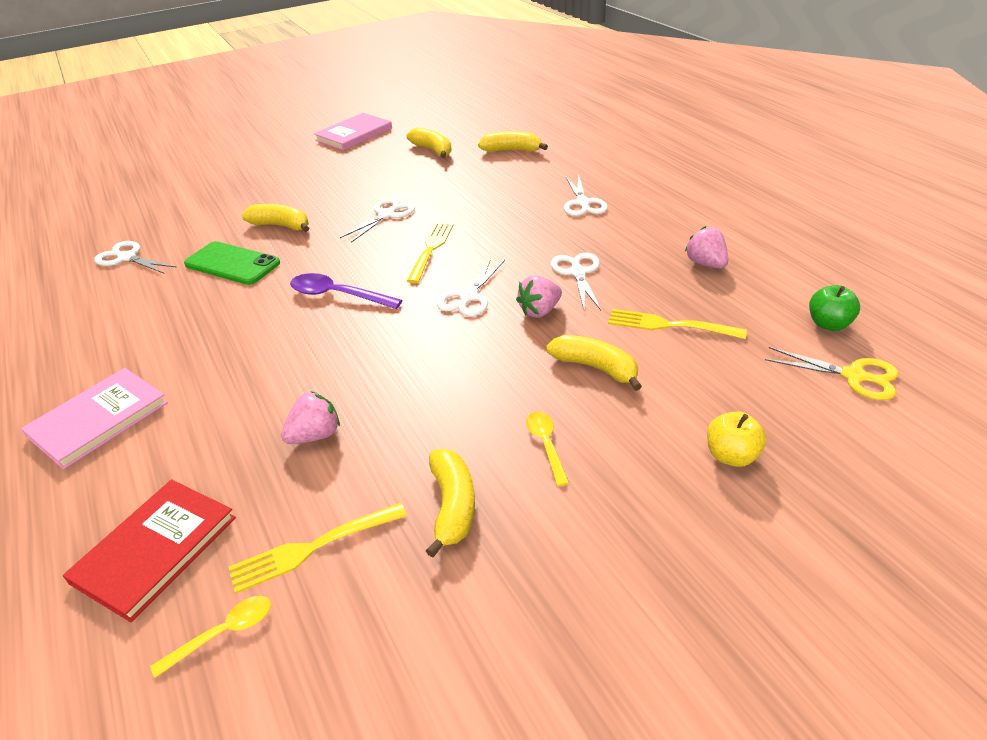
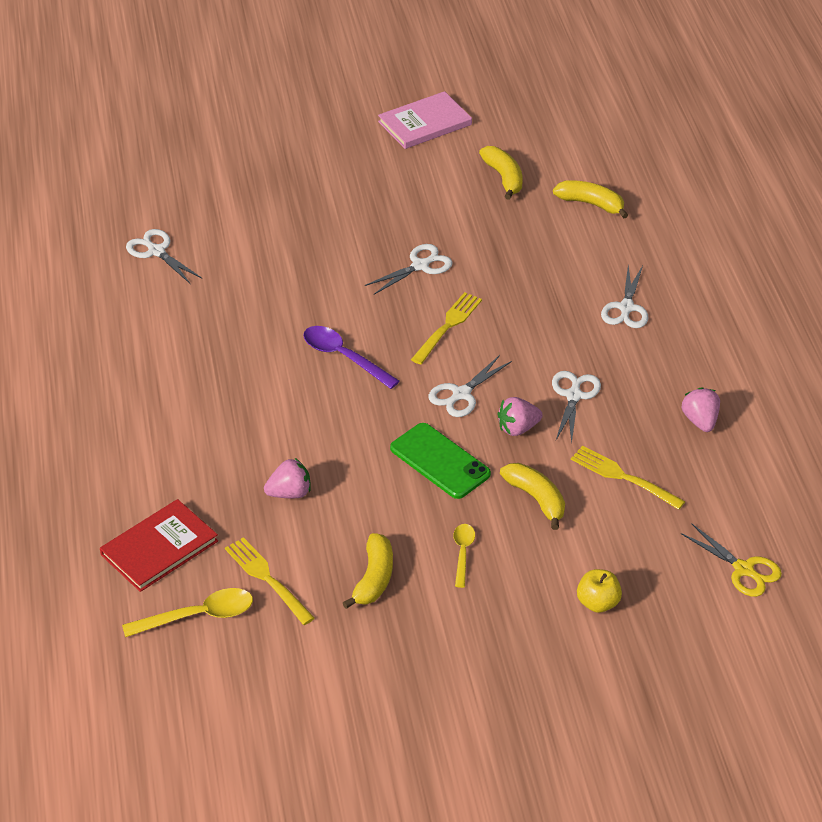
camera: 15 degrees right, 5 degrees up
pink book [21,368,168,469] -> none
yellow spoon [150,596,271,678] -> yellow spoon [122,588,253,637], size x1.61
green phone [184,241,280,285] -> green phone moved to [390,423,491,499]
yellow fork [229,503,407,594] -> yellow fork turned 60 degrees clockwise [225,537,315,625]
yellow banana [242,204,309,232] -> none
green apple [809,285,860,331] -> none

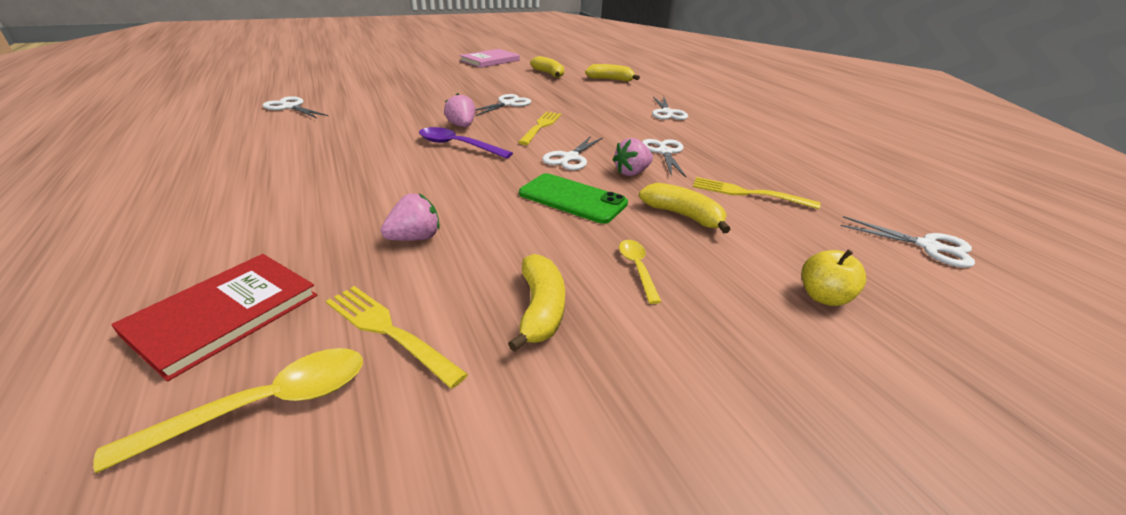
camera: 15 degrees left, 10 degrees down
yellow scissors [681,524,782,597] -> white scissors [841,216,975,268]
pink strawberry [682,387,720,432] -> pink strawberry moved to [444,93,475,127]

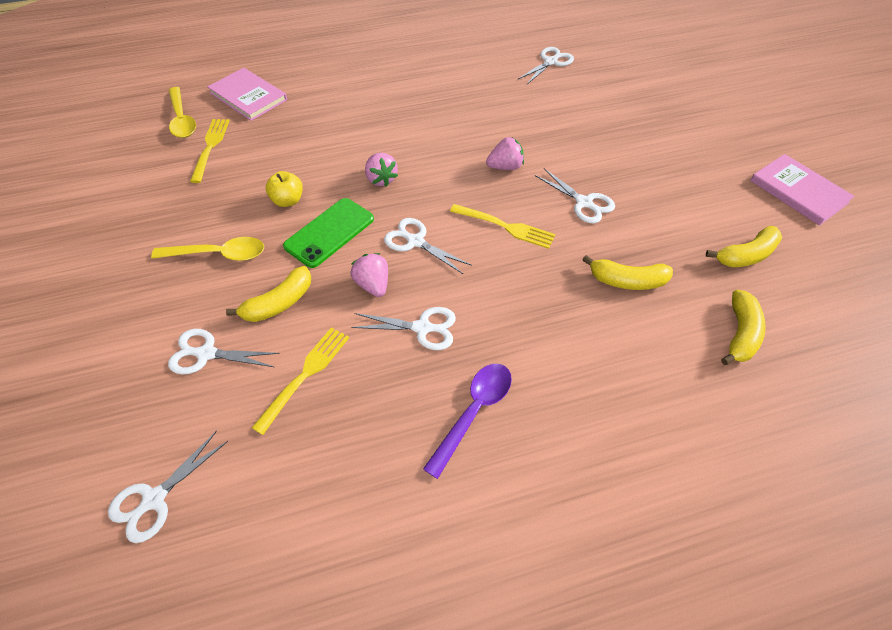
camera: 100 degrees right, 20 degrees up
red book [111,254,317,381] -> pink book [207,68,287,121]
yellow fork [326,286,468,388] -> yellow fork turned 45 degrees counterclockwise [190,119,230,183]
pink strawberry [381,193,440,241] -> pink strawberry moved to [365,153,398,187]
purple spoon [419,127,513,159] -> purple spoon moved to [423,364,512,479]
yellow banana [508,254,565,352] -> yellow banana moved to [583,255,673,290]
yellow spoon [619,240,661,304] -> yellow spoon [151,237,264,261], size x1.61
white scissors [652,97,688,120] -> white scissors moved to [168,329,280,374]
yellow apple [801,249,866,306] -> yellow apple moved to [266,171,303,207]

